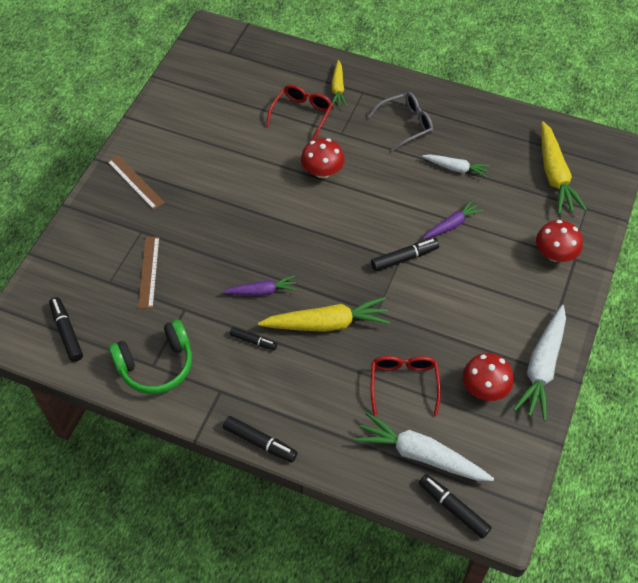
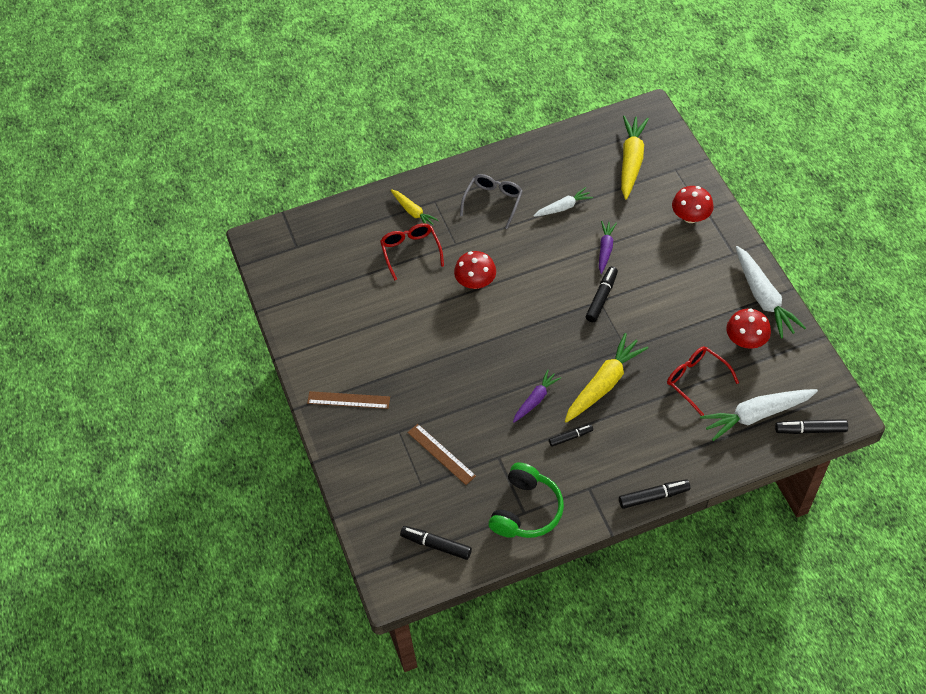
camera: 40 degrees left, 0 degrees up
yellow carrot [541,121,587,214] -> yellow carrot turned 120 degrees counterclockwise [621,116,649,200]

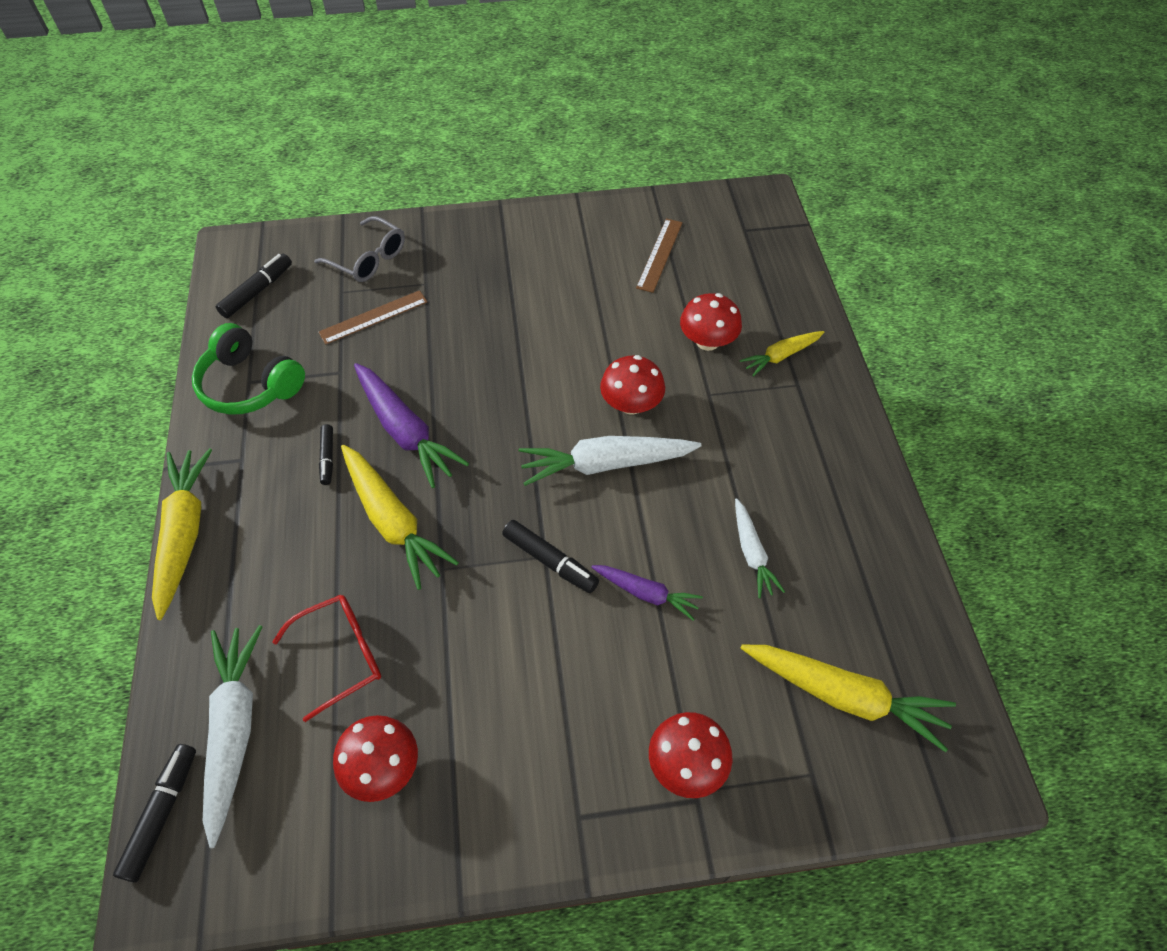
camera: 100 degrees right, 0 degrees up
brown ruler [307,391,390,409] -> brown ruler moved to [636,218,683,293]
red glasses [380,223,444,280] -> red mushroom [680,293,742,351]
grey glasses [460,174,523,229] -> grey glasses moved to [314,216,405,282]
purple carrot [513,369,561,423] -> purple carrot [354,363,469,488], size x1.73
black marker [619,479,690,509] -> yellow carrot [152,448,212,620]
white carrot [736,246,806,338] -> white carrot moved to [519,436,702,486]

